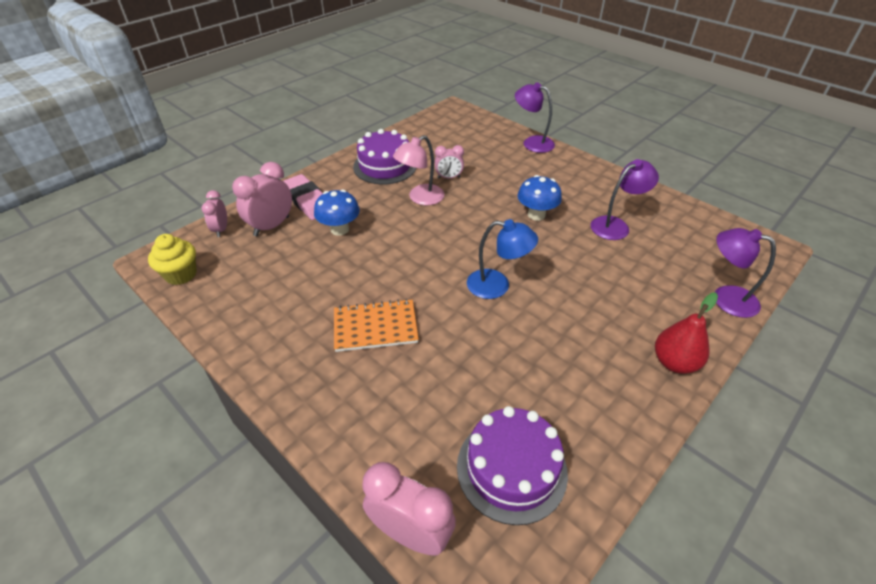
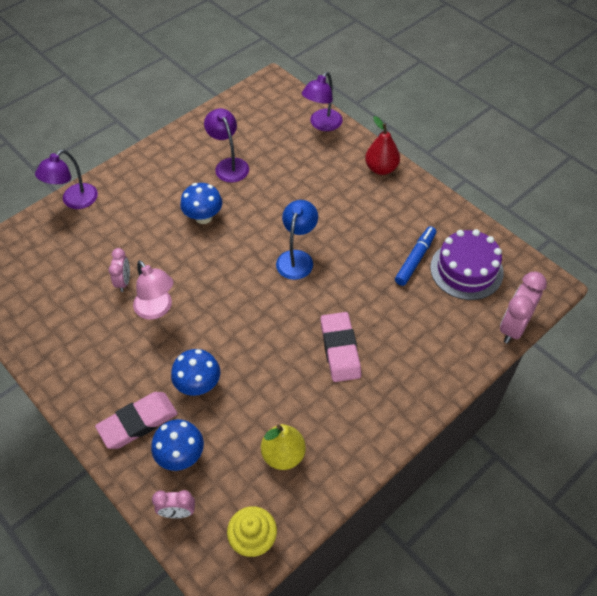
camera: 85 degrees left, 10 degrees up
pink clock [232,162,292,236] -> blue mushroom [151,419,204,471]
orange notebook [334,299,419,352] -> pink eraser [321,312,361,382]
purple cake [353,129,416,184] -> none
none -> yellow pear [261,424,306,470]
none -> blue marker [395,226,436,286]

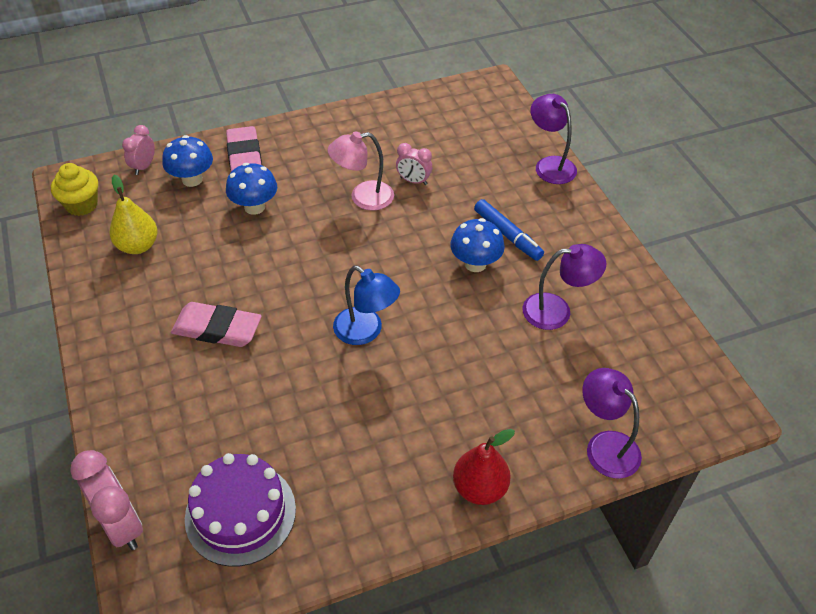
camera: 110 degrees right, 5 degrees down
blue marker [395,226,436,286] -> blue marker moved to [474,199,544,261]

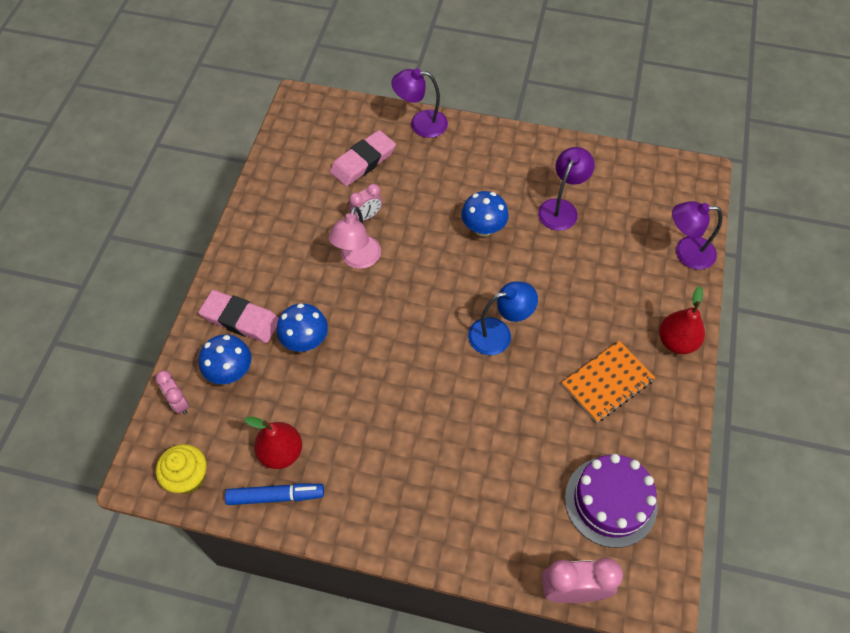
camera: 55 degrees left, 10 degrees up
yellow pear [110,175,158,254] -> red pear [245,417,302,469]
pink eraser [171,302,262,347] -> pink eraser moved to [330,130,396,187]
blue marker [474,199,544,261] -> blue marker moved to [225,483,324,505]
none -> orange notebook [562,341,655,423]

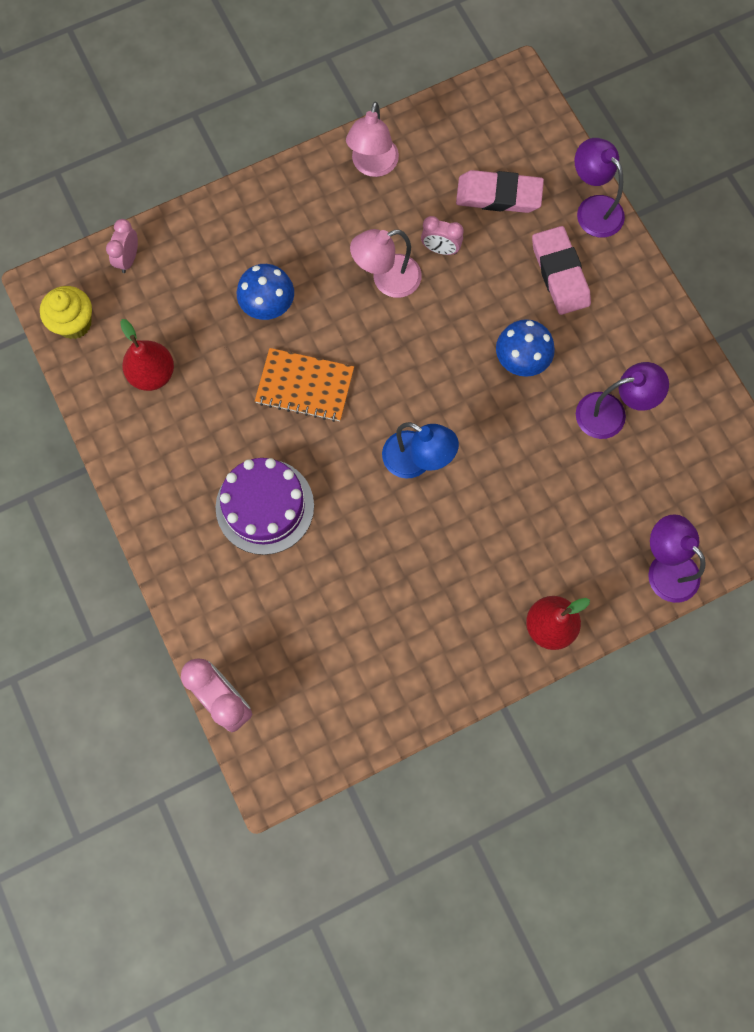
camera: 50 degrees right, 15 degrees up
pink eraser [198,290,279,343] -> pink eraser moved to [532,226,591,315]
blue mushroom [199,335,252,384] -> none
blue marker [225,483,324,505] -> none
orange notebook [562,341,655,423] -> orange notebook moved to [255,348,354,422]
purple cake [565,454,658,548] -> purple cake moved to [216,458,314,555]
none -> pink lamp [346,101,399,177]

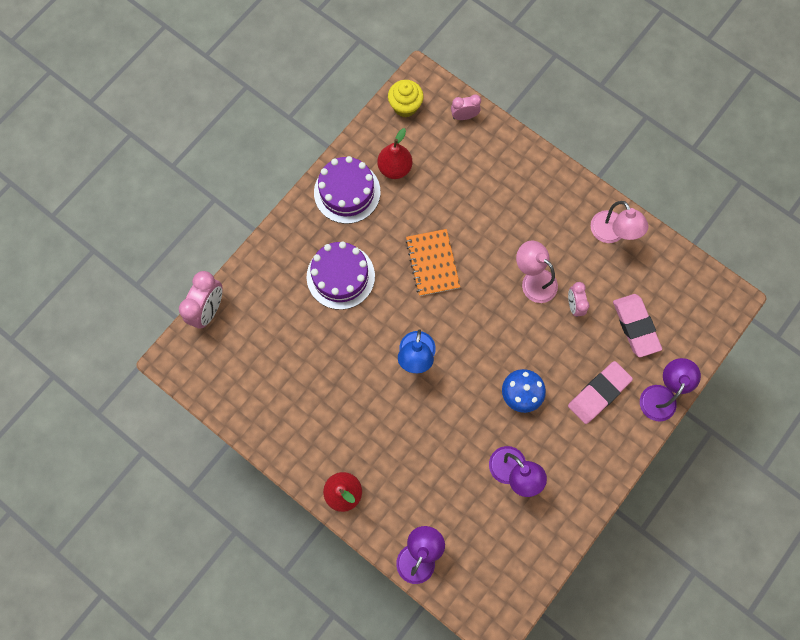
camera: 65 degrees right, 0 degrees up
blue mushroom [237,264,294,320] -> none
pink lamp [346,101,399,177] -> pink lamp turned 105 degrees counterclockwise [591,201,648,243]
none -> purple cake [314,156,381,224]

